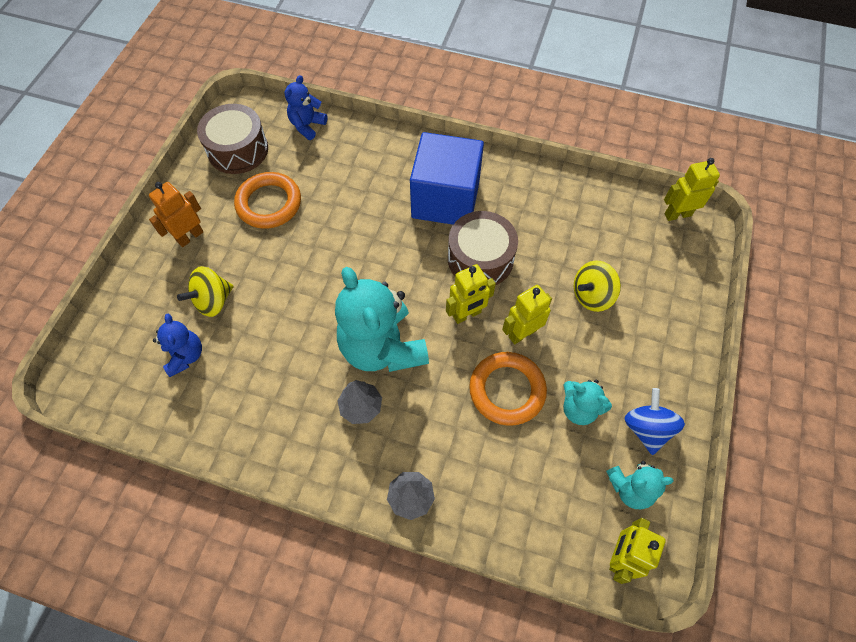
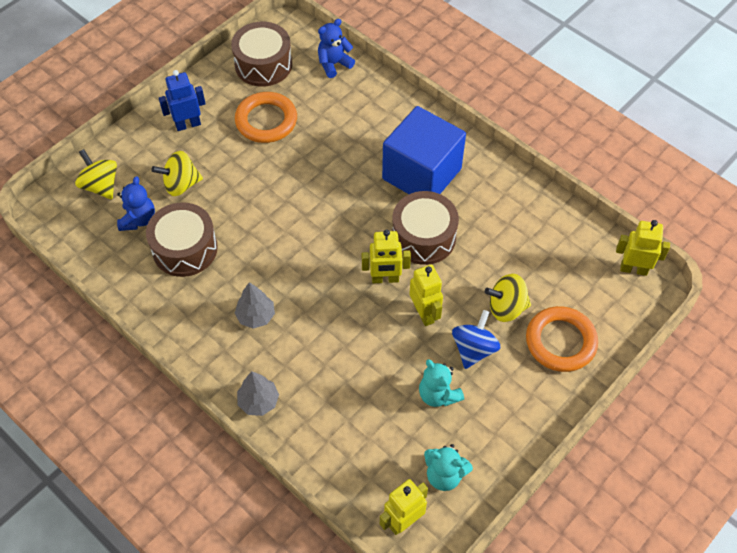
camera: 25 degrees right, 5 degrees down
orange robot [149,182,204,247] -> blue robot [159,70,206,131]
turquoise teddy bear [335,267,429,372] -> none
orange ring [469,352,547,426] -> orange ring moved to [526,306,598,372]
yellow robot [502,285,552,344] -> yellow robot turned 75 degrees clockwise [409,264,443,326]
blue spinning top [625,388,685,455] -> blue spinning top moved to [452,310,500,369]
none -> yellow spinning top [75,149,117,199]
none -> brown drum [146,202,218,277]

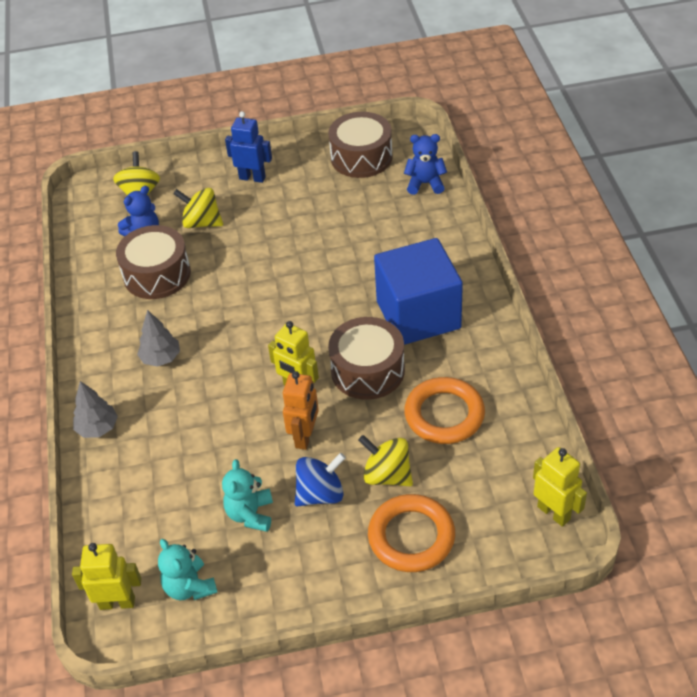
camera: 40 degrees right, 10 degrees down
orange ring [235,92,297,143] -> orange ring moved to [404,377,485,444]
yellow robot [409,264,443,326] -> orange robot [283,371,319,450]

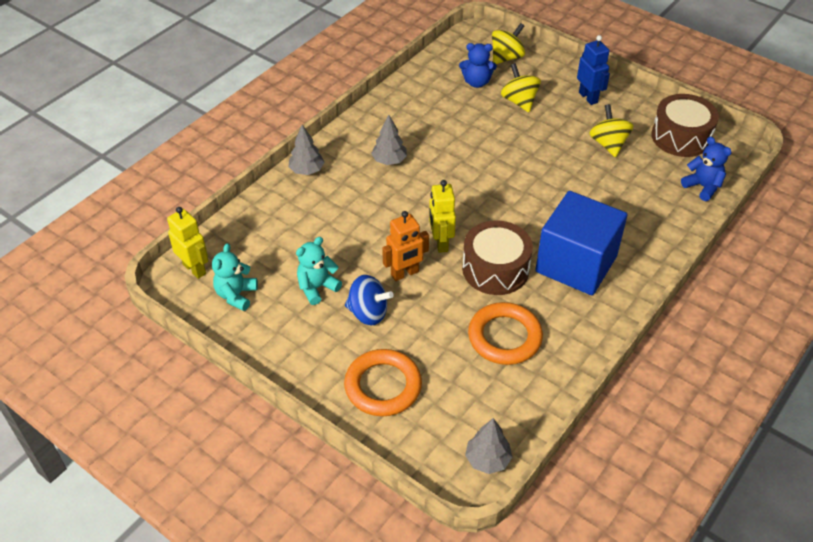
camera: 45 degrees right, 0 degrees up
brown drum [116,225,191,299] -> none
yellow spinning top [358,435,413,486] -> yellow spinning top moved to [589,104,633,157]
yellow robot [533,447,587,527] -> grey tree [465,418,512,474]

